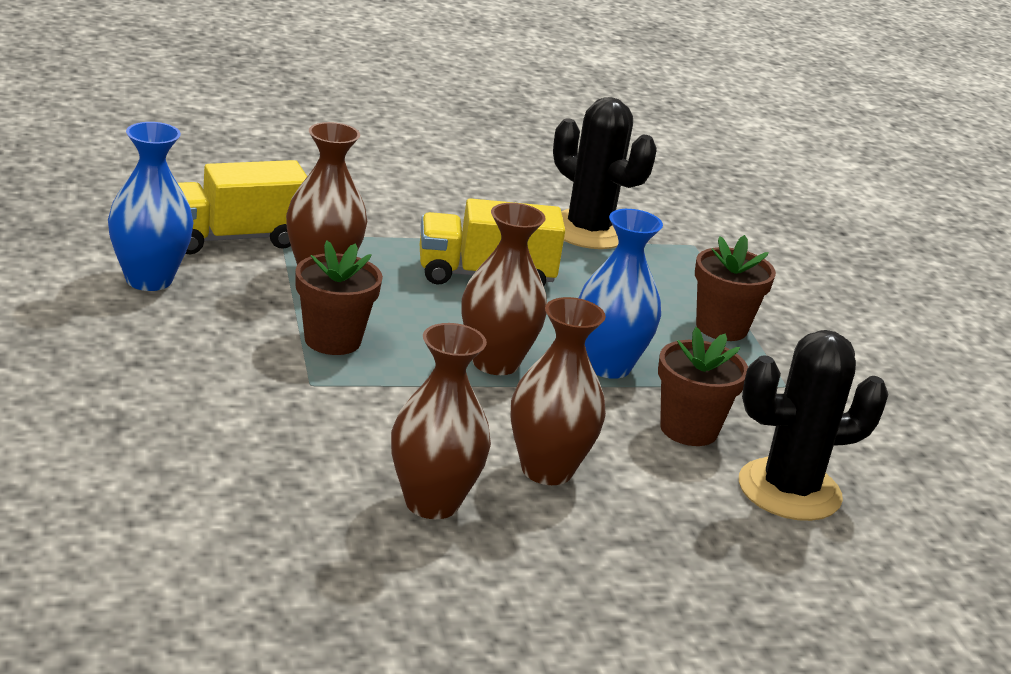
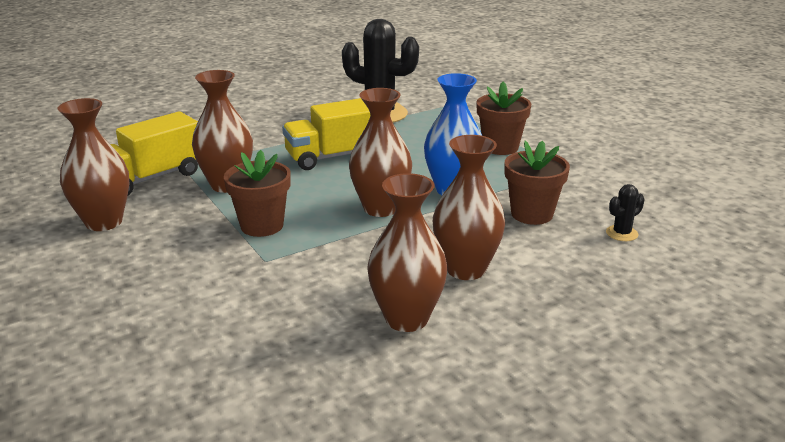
camera: 15 degrees left, 0 degrees up
blue vase [108,122,194,291] -> brown vase [57,98,130,231]
black cactus [739,330,889,521] -> black cactus [606,184,645,241], size x0.42

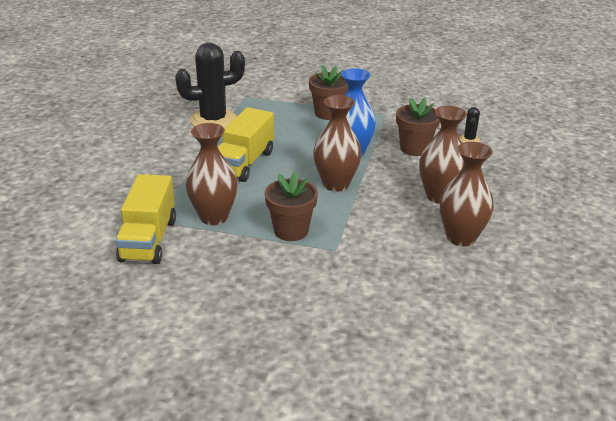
camera: 45 degrees left, 5 degrees up
brown vase [57,98,130,231] -> none

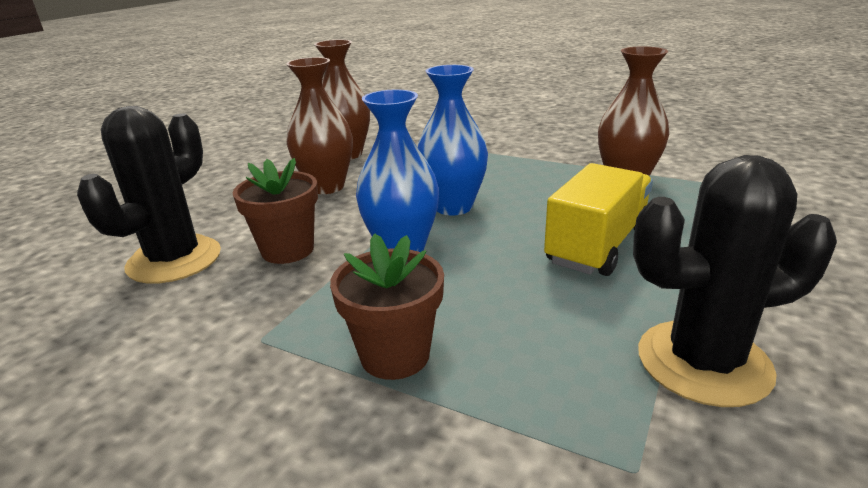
camera: 165 degrees left, 5 degrees down
yellow truck [115,174,176,264] -> none
brown flower pot [265,172,318,241] -> none
brown vase [313,95,362,192] -> blue vase [417,65,488,215]
black cactus [459,107,480,143] -> black cactus [77,106,221,284], size x2.36

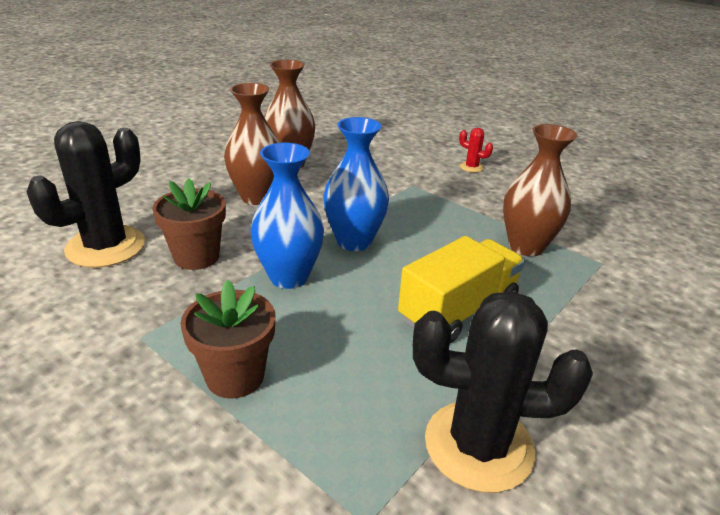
camera: 10 degrees right, 5 degrees up
none -> red cactus [459,128,493,173]

